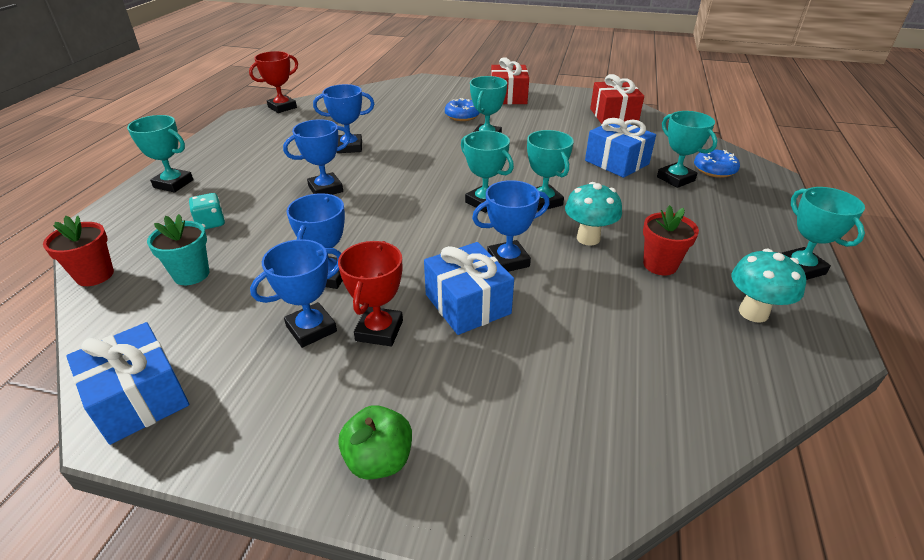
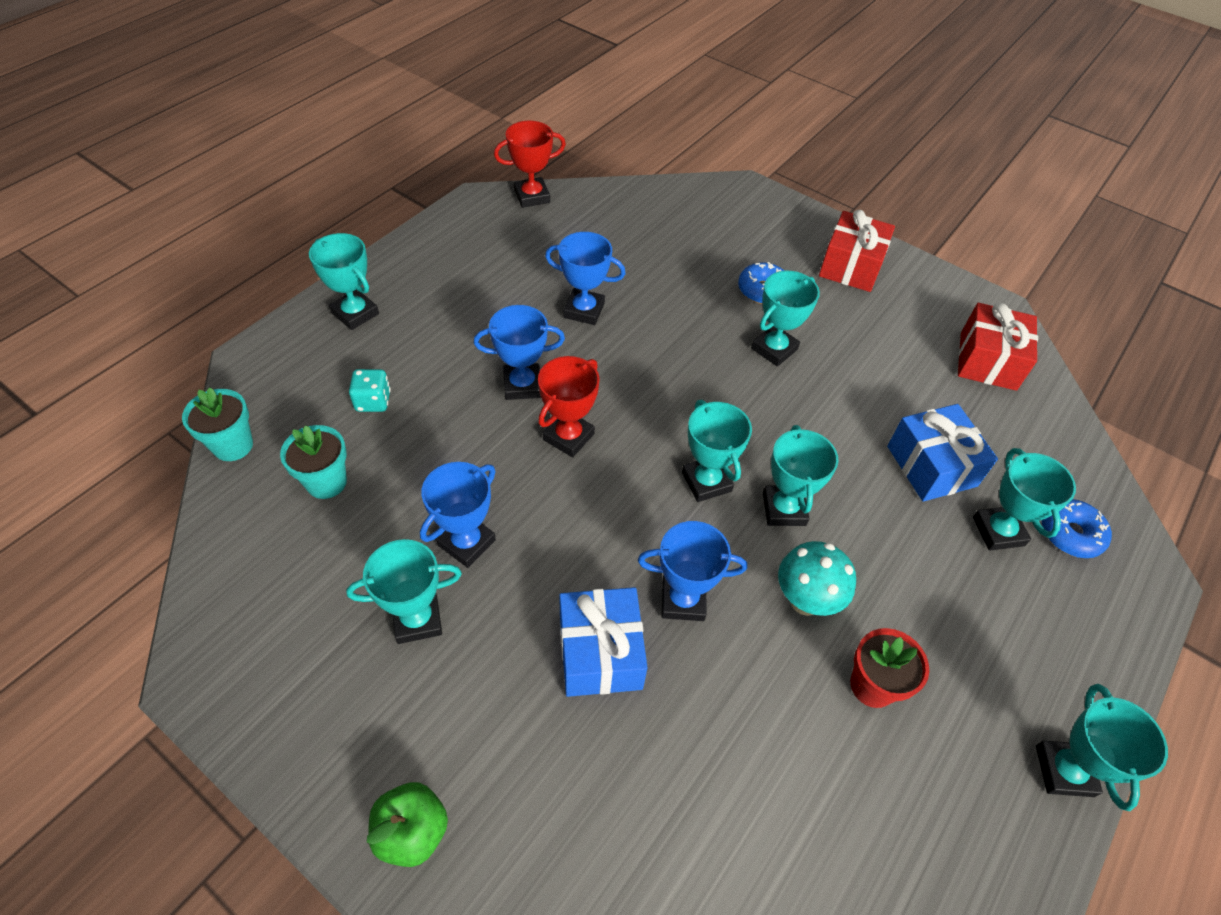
camera: 20 degrees right, 15 degrees up
red flower pot [43,216,114,286] -> turquoise flower pot [182,387,253,461]
blue gift [66,322,189,445] -> none
blue trophy [250,239,341,348] -> turquoise trophy [346,539,462,644]
red trophy [338,241,403,346] -> red trophy moved to [538,356,599,457]
turquoise mushroom [732,249,806,323] -> none

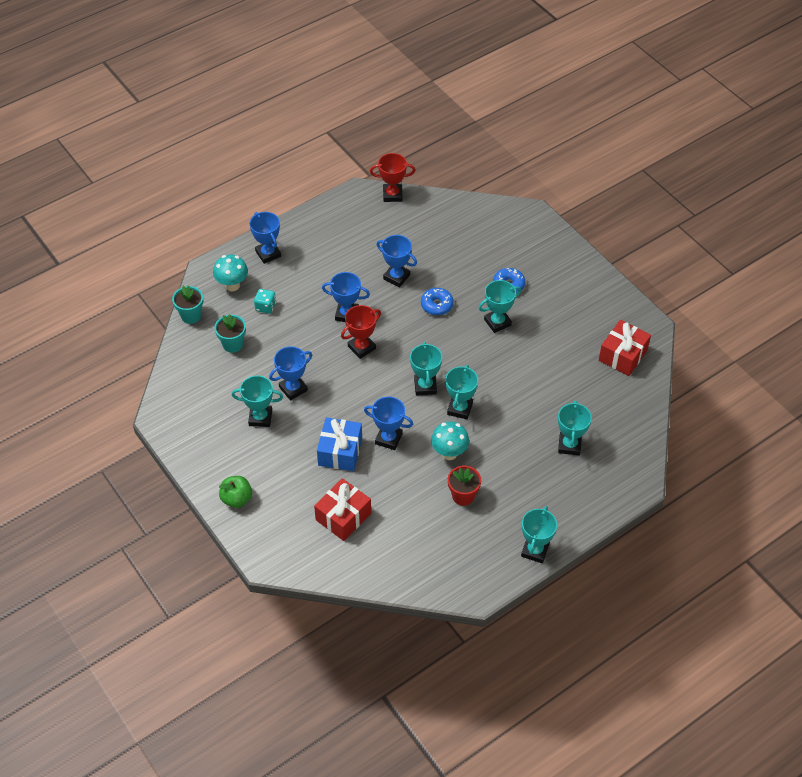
camera: 20 degrees right, 0 degrees up
turquoise trophy [309,233,379,330] -> blue trophy [250,212,281,264]
red gift [819,210,895,292] -> red gift moved to [314,478,371,541]
blue gift [887,404,998,502] -> none
blue donut [1042,499,1112,558] -> blue donut moved to [421,288,454,315]
none -> turquoise mushroom [213,255,248,292]

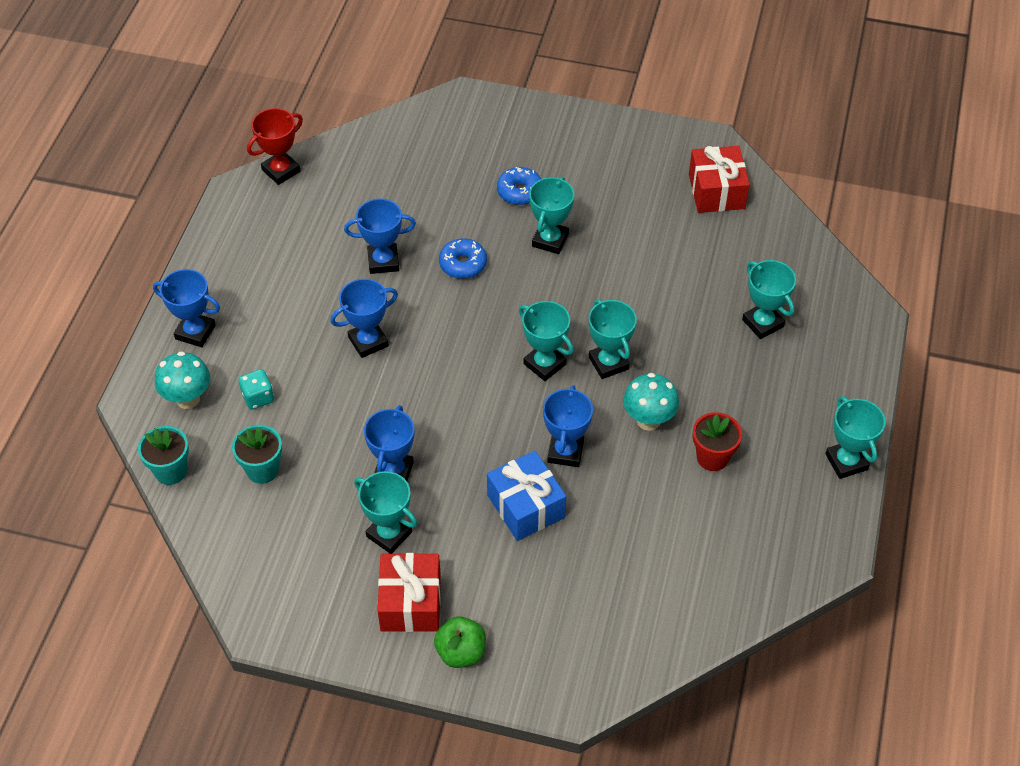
camera: 40 degrees left, 0 degrees up
turquoise trophy [232,375,283,427] -> turquoise trophy turned 75 degrees clockwise [354,471,417,554]
red gift [314,478,371,541] -> red gift moved to [378,553,441,632]
red trophy [341,305,381,359] -> none
blue trophy [364,397,413,450] -> blue trophy turned 60 degrees counterclockwise [543,385,593,467]

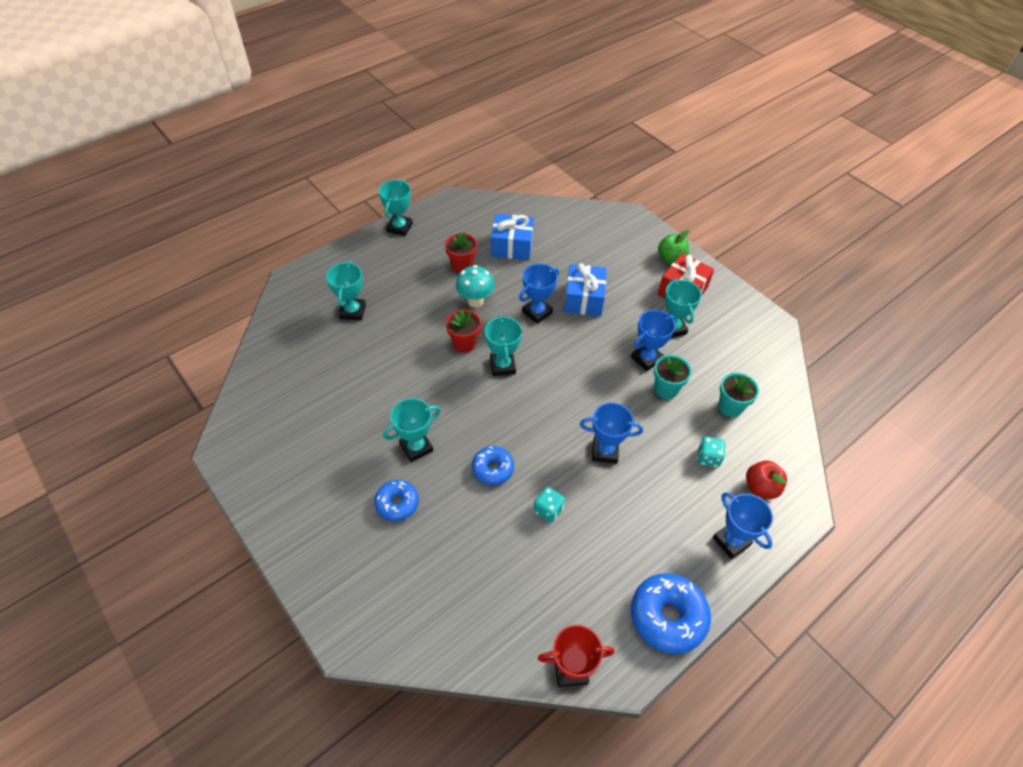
camera: 145 degrees left, 0 degrees up
turquoise flower pot [138,426,189,485] -> turquoise flower pot moved to [654,355,692,399]
turquoise mushroom [155,351,210,409] -> red apple [746,461,787,499]
blue trophy [344,199,416,274] -> turquoise dice [534,487,565,523]
turquoise trophy [589,299,637,379] -> red flower pot [446,309,481,353]
red gift [689,146,750,213] -> none
none -> blue gift [491,214,534,260]
none -> blue donut [631,573,711,654]

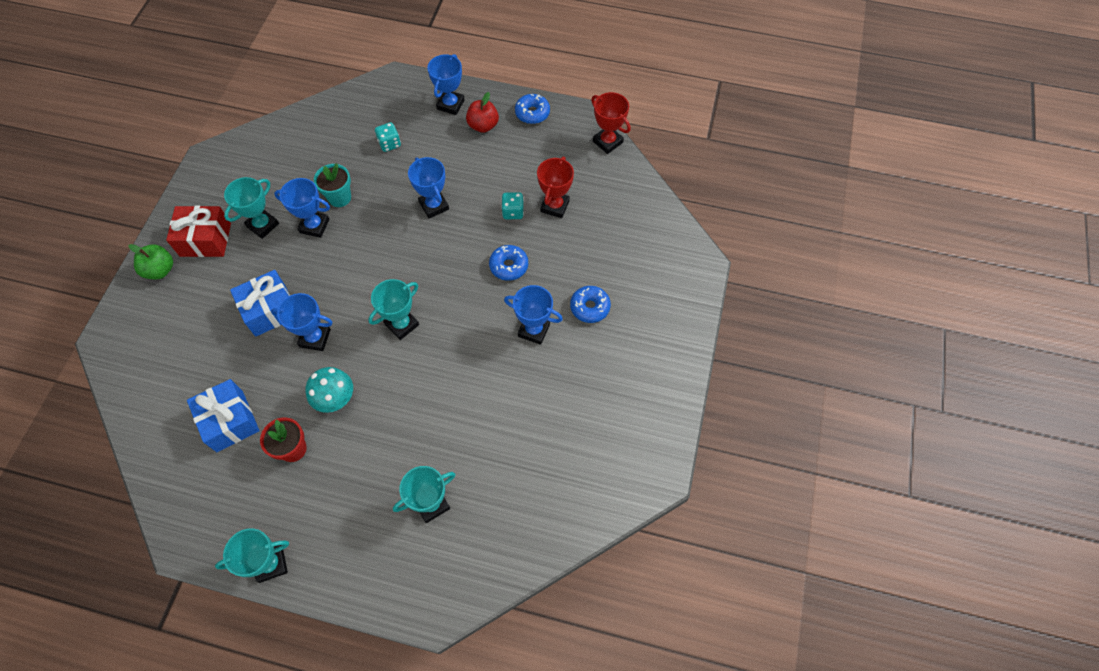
camera: 125 degrees left, 10 degrees up
turquoise trophy [383,398,441,462] -> blue trophy [504,285,563,345]
red flower pot [446,309,481,353] -> none
blue donut [631,573,711,654] -> blue donut [515,94,550,124], size x0.61
turquoise flower pot [718,373,759,417] -> none
red apple [746,461,787,499] -> red apple moved to [466,92,499,133]
none -> red trophy [537,157,574,218]

